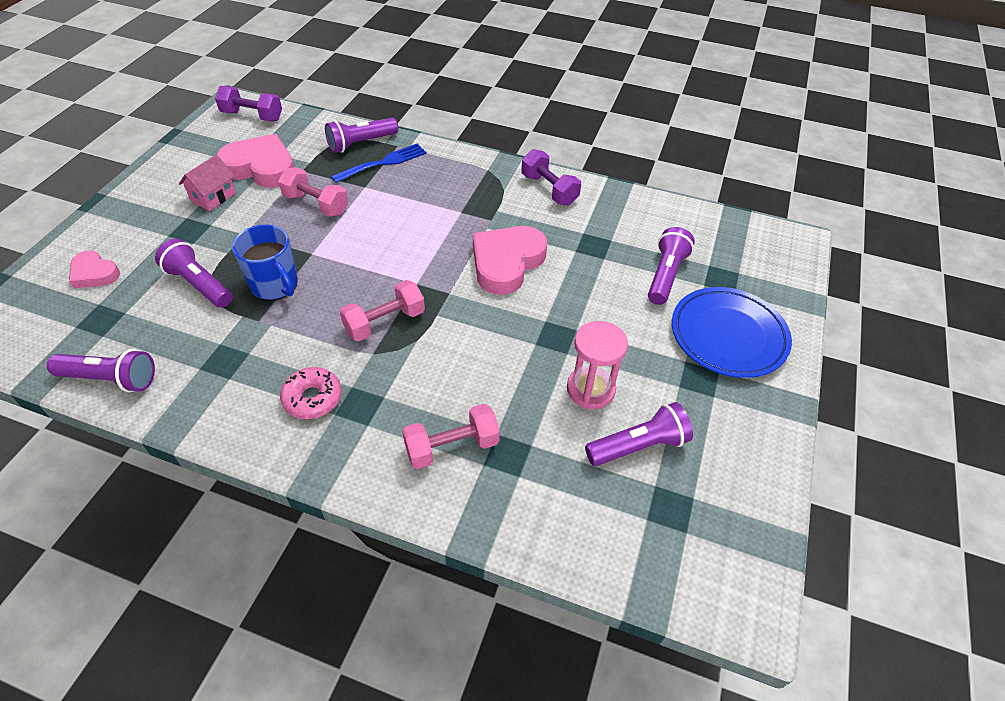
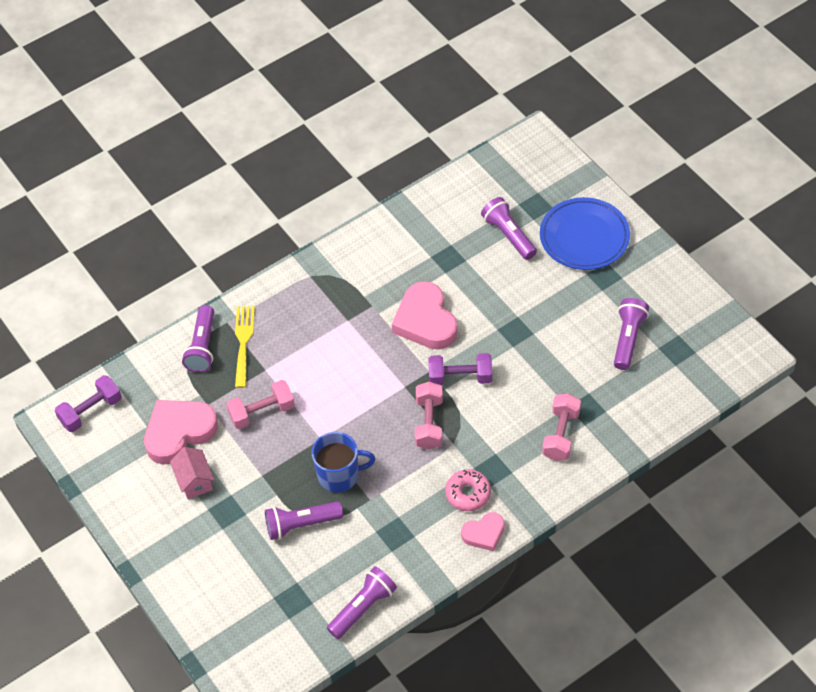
camera: 50 degrees left, 5 degrees up
pink heart [69,251,120,288] -> pink heart moved to [461,512,504,551]
blue fork [331,143,427,183] -> yellow fork [235,306,255,388]
purple dumbbell [522,149,581,205] -> purple dumbbell moved to [428,353,492,385]
pink hourglass [567,321,628,409] -> none

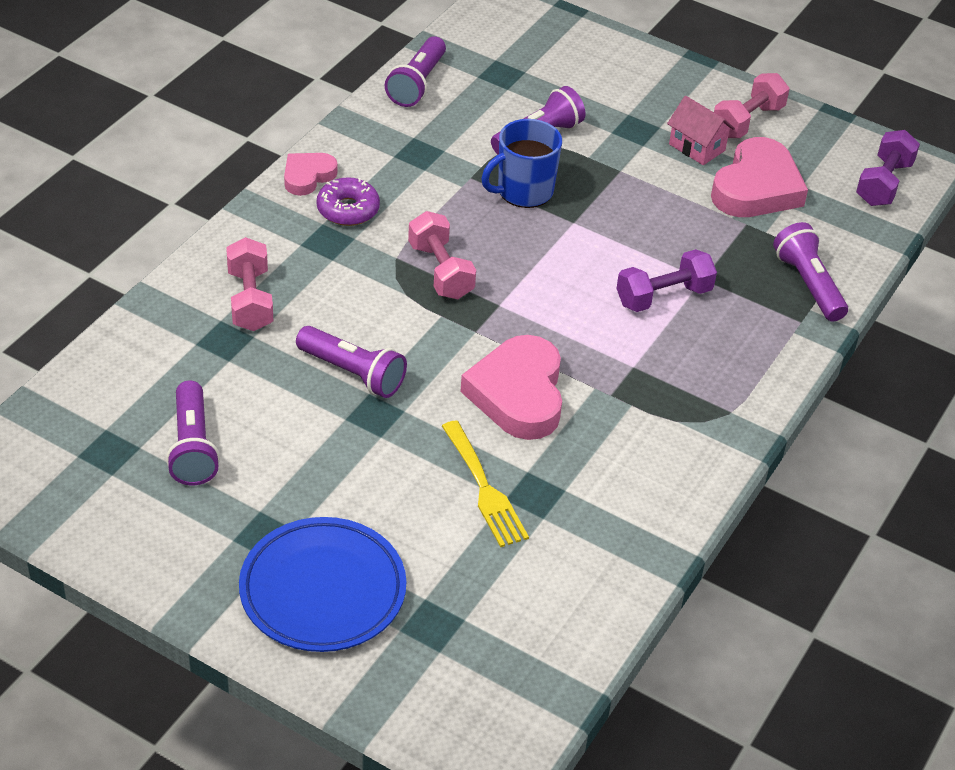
camera: 150 degrees right, 10 degrees down
pink dumbbell [226,380,295,429] -> pink dumbbell moved to [714,73,789,138]
yellow fork [235,306,255,388] -> yellow fork moved to [442,420,529,547]
pink heart [392,281,458,350] -> pink heart turned 135 degrees counterclockwise [460,335,562,440]
purple dumbbell [428,353,492,385] -> purple dumbbell moved to [616,249,717,312]
pink donut [445,469,491,511] -> purple donut [317,177,380,226]
purple flashlight [481,197,537,260] -> purple flashlight moved to [296,326,407,398]

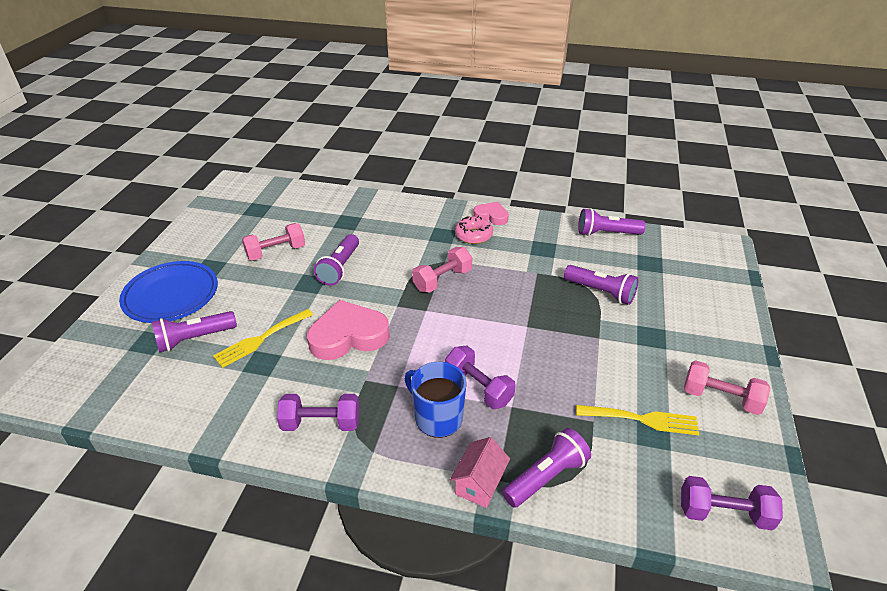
camera: 75 degrees right, 5 degrees down
purple flashlight [166,380,220,485] -> purple flashlight moved to [152,311,237,353]
pink dumbbell [226,237,273,331] -> pink dumbbell moved to [242,223,305,261]
purple donut [317,177,380,226] -> pink donut [455,216,493,244]
blue mug [481,119,562,208] -> blue mug moved to [405,362,467,438]
pink house [667,96,735,165] -> pink house moved to [450,437,510,508]
pink heart [711,137,808,217] -> yellow fork [576,405,699,435]
none -> purple dumbbell [277,394,359,431]

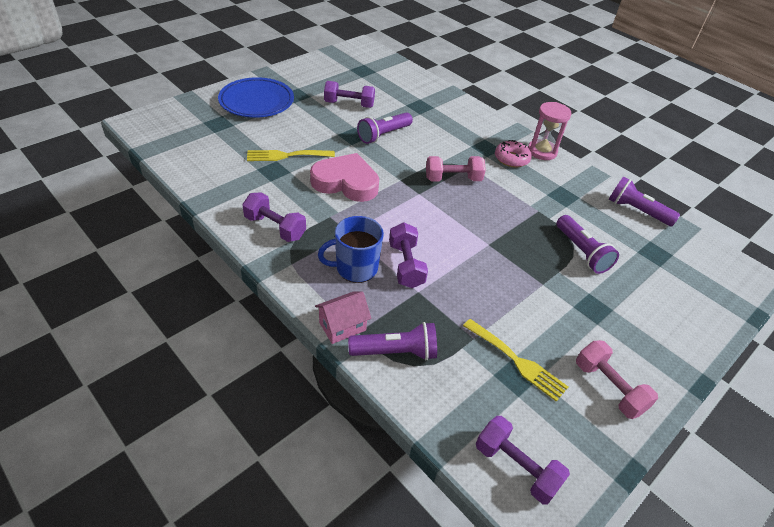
camera: 30 degrees right, 5 degrees up
purple flashlight [152,311,237,353] -> none
pink dumbbell [242,223,305,261] -> purple dumbbell [324,81,375,108]
blue mug [405,362,467,438] -> blue mug turned 90 degrees counterclockwise [318,216,384,283]
pink heart [473,202,509,225] -> pink hourglass [528,102,572,160]

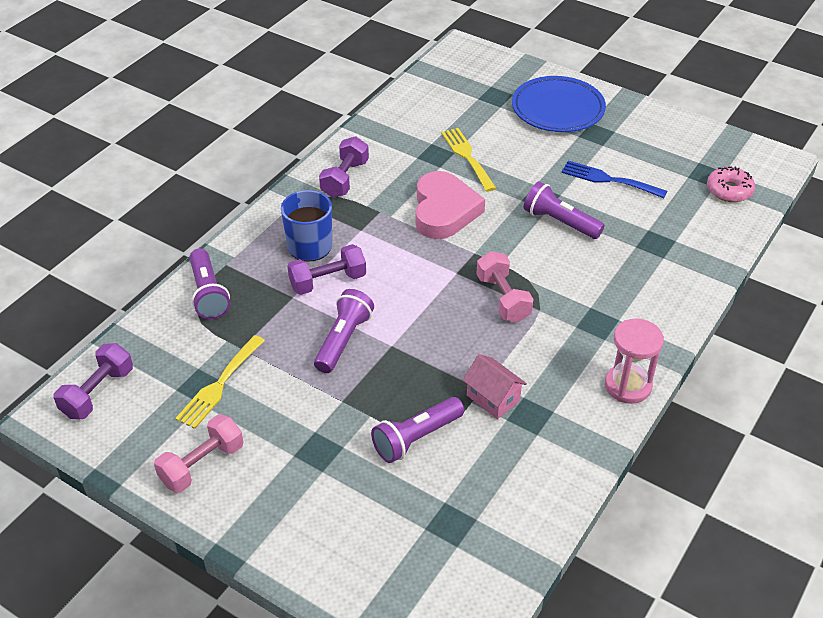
camera: 80 degrees right, 0 degrees up
pink house [315,291,372,344] -> pink house moved to [463,354,527,419]
purple dumbbell [324,81,375,108] -> blue fork [561,161,667,198]
pink donut [495,140,532,168] -> pink donut moved to [707,166,755,202]
purple flashlight [609,176,680,226] -> purple flashlight moved to [314,289,374,373]

